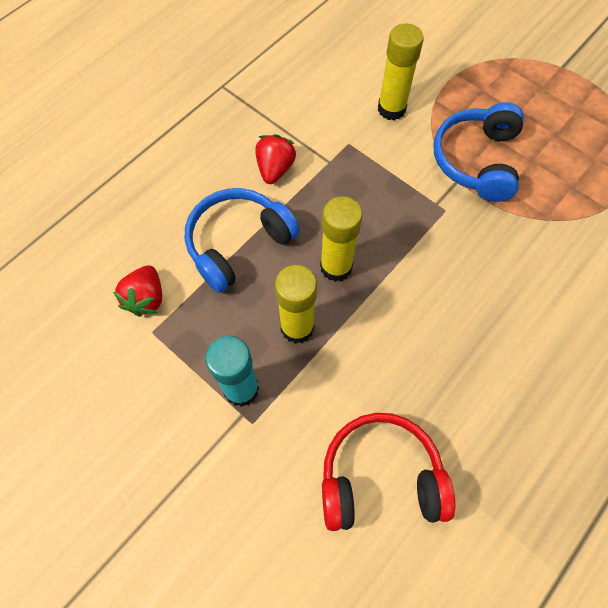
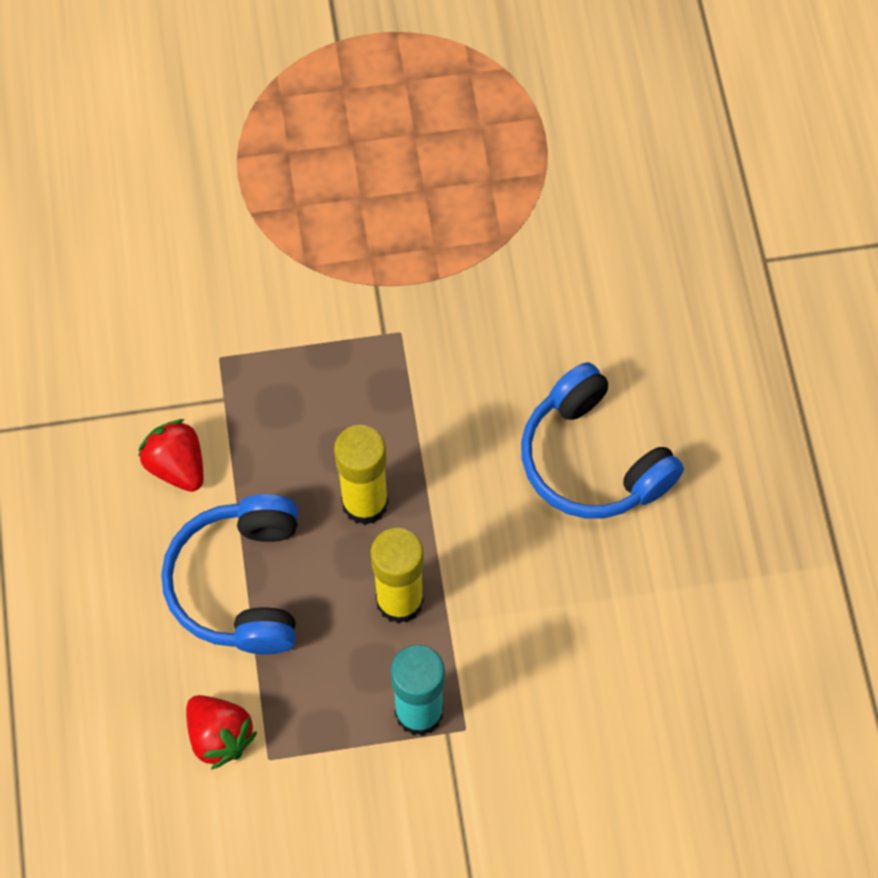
camera: 50 degrees left, 0 degrees up
red headphones [322,413,455,531] -> none
yellow glue stick [378,23,424,120] -> none
blue headphones [434,102,524,202] -> blue headphones moved to [521,362,684,519]

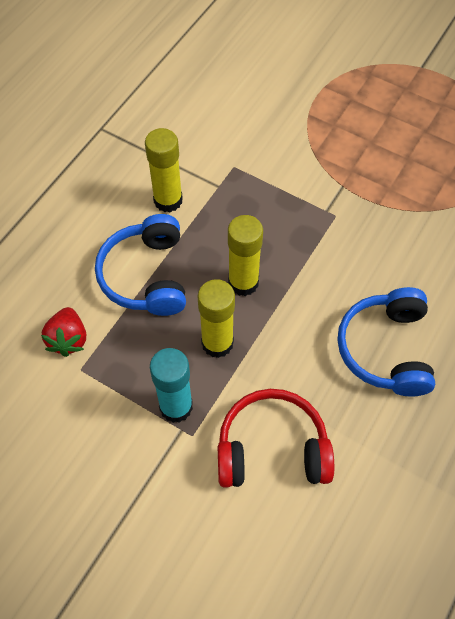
camera: 40 degrees right, 5 degrees down
red strawberry [138,419,203,492] -> yellow glue stick [145,128,183,212]
blue headphones [161,494,298,655] -> blue headphones turned 45 degrees counterclockwise [95,214,186,316]
none -> red headphones [218,389,334,488]

